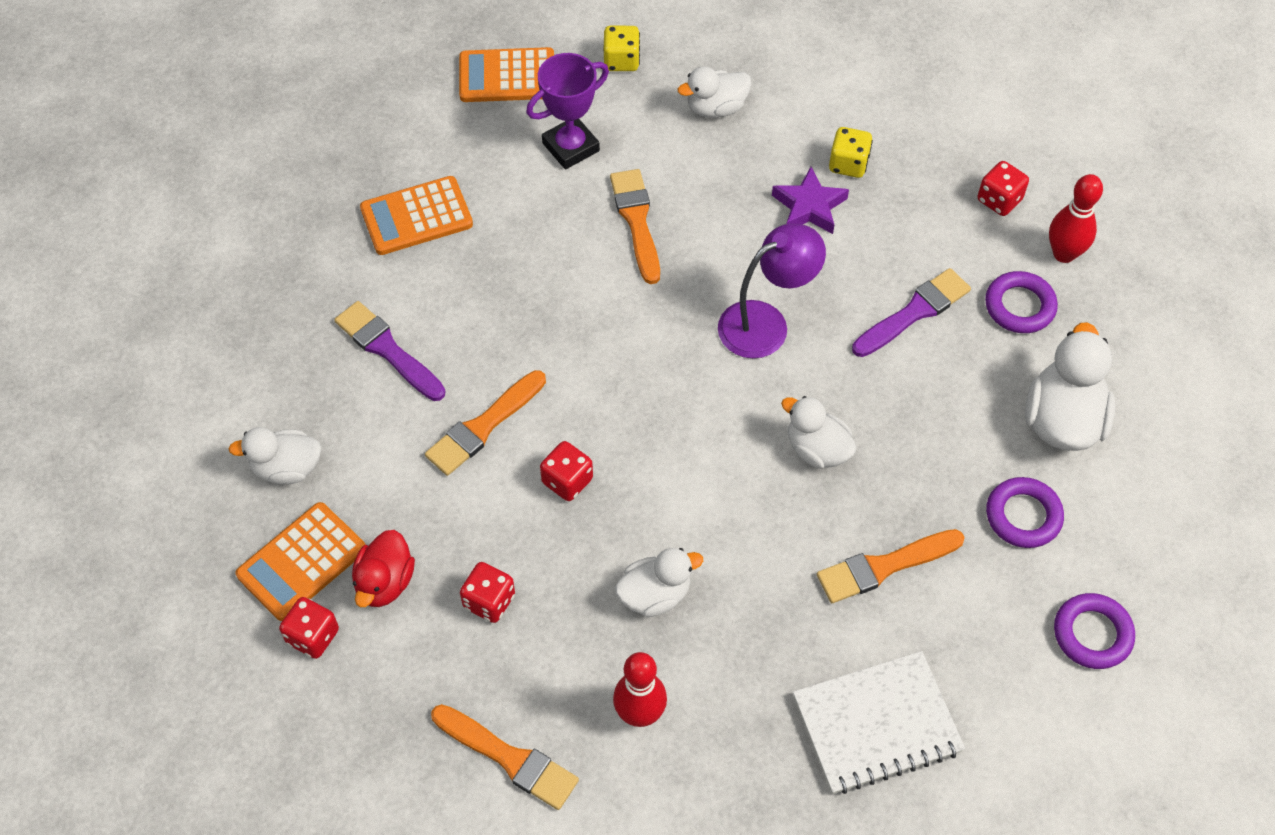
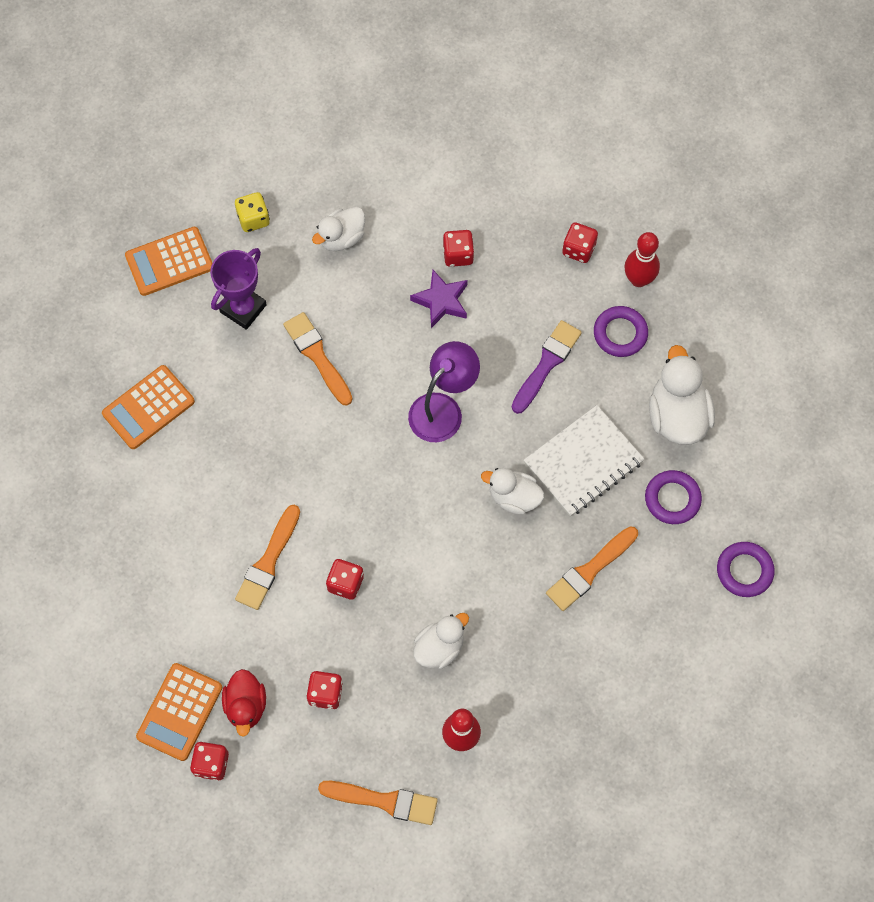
camera: 20 degrees left, 10 degrees up
white duck [229,427,321,484] -> none
purple brush [334,301,445,401] -> none
white notebook [793,651,965,794] -> white notebook moved to [524,405,644,517]
yellow dice [829,127,873,178] -> red dice [443,230,474,267]

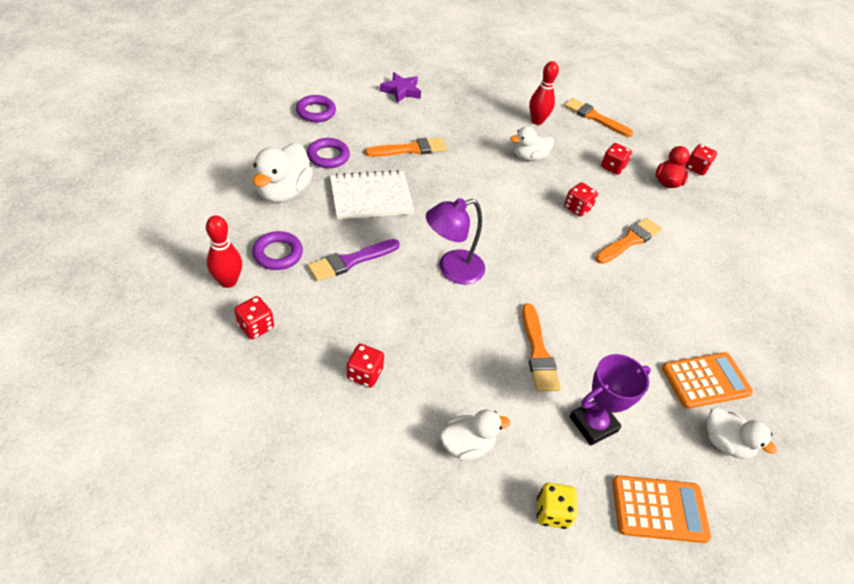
camera: 160 degrees left, 20 degrees down
orange calculator [136,663,222,761] -> none
purple star [410,270,468,328] -> purple star moved to [380,72,421,103]
white duck [481,468,544,515] -> white duck moved to [707,407,777,459]

